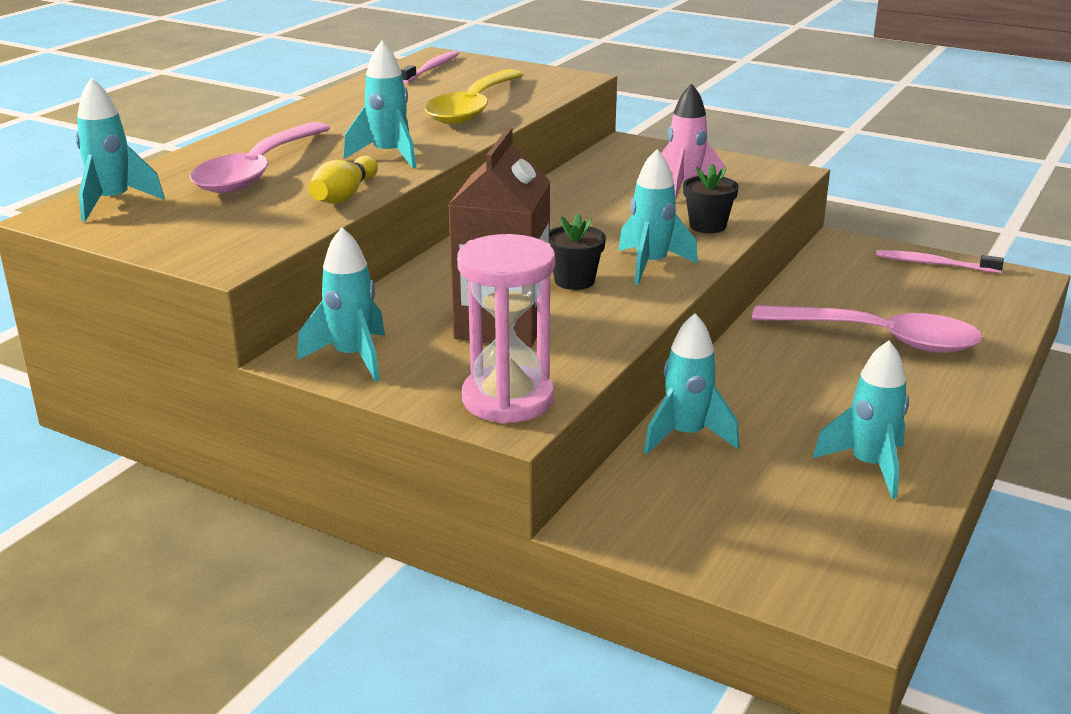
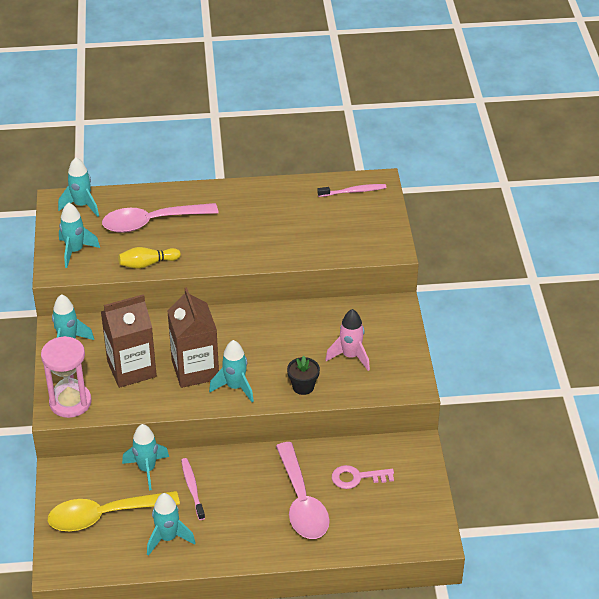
camera: 55 degrees right, 15 degrees up
turquoise rocket [343,41,416,169] -> turquoise rocket moved to [59,202,100,268]
yellow spoon [425,69,524,124] -> yellow spoon moved to [48,491,180,531]
black flower pot [550,213,606,290] -> brown carton [167,287,219,388]
pink toothbrush [876,250,1004,273] -> pink toothbrush moved to [181,458,205,520]
none -> pink key [332,465,394,489]

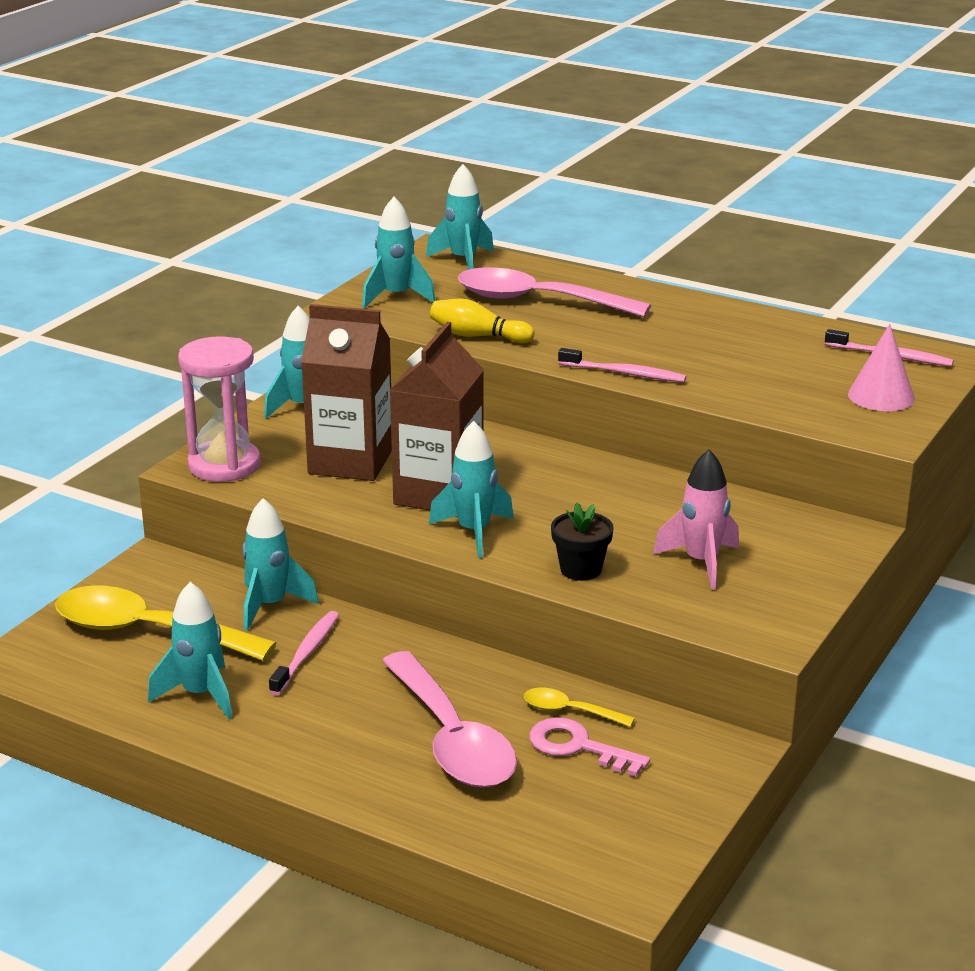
camera: 35 degrees right, 15 degrees down
pink spoon [276,442,330,539] -> pink spoon turned 45 degrees counterclockwise [382,651,517,788]
none -> yellow spoon [524,688,635,727]
none -> pink toothbrush [558,348,687,382]
none -> pink cone [848,324,915,411]

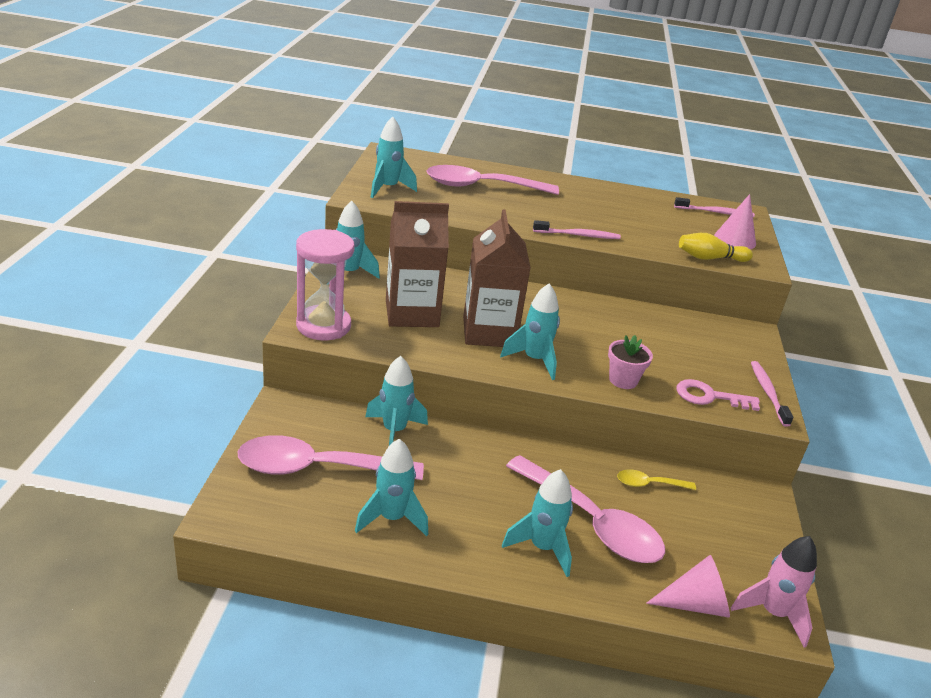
camera: 25 degrees left, 5 degrees up
yellow spoon [55,586,276,661] -> pink spoon [238,435,424,480]
pink toothbrush [269,611,339,695] -> pink toothbrush moved to [751,361,794,427]
turquoise rocket [426,164,494,270] -> turquoise rocket moved to [502,469,573,577]
yellow bowling pin [430,298,535,343] -> yellow bowling pin moved to [679,233,753,262]
pink key [529,717,650,776] -> pink key moved to [676,379,760,411]
black flower pot [551,503,614,581] -> pink flower pot [608,335,653,389]
pink rocket [653,449,739,590] -> pink rocket moved to [731,536,817,648]
none -> pink cone [646,555,730,618]

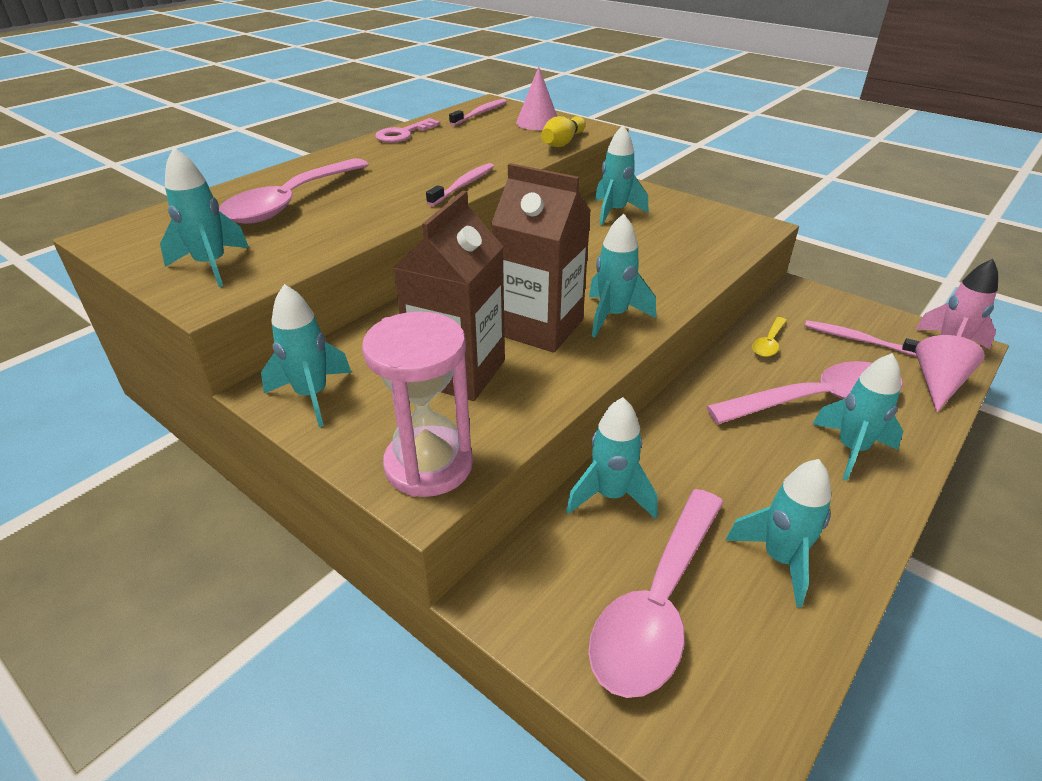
camera: 55 degrees left, 5 degrees up
pink flower pot [608,335,653,389] -> none
pink key [676,379,760,411] -> pink key moved to [375,118,440,143]
pink toothbrush [751,361,794,427] -> pink toothbrush moved to [805,320,920,356]
none -> turquoise rocket [595,126,648,225]

